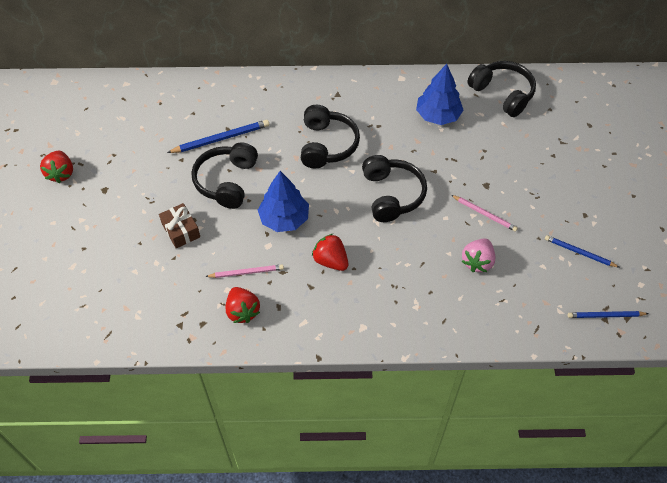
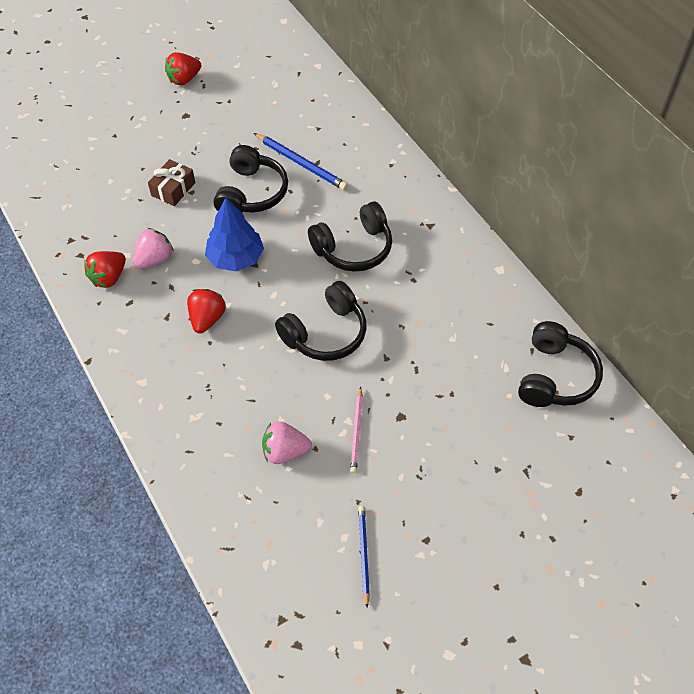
camera: 60 degrees right, 0 degrees up
black headphones [192,142,258,209] -> black headphones turned 120 degrees clockwise [214,145,288,213]
pink pencil [205,264,284,278] -> pink strawberry [133,228,174,269]
blue tree [416,64,464,125] -> none
blue pencil [568,311,649,318] -> none

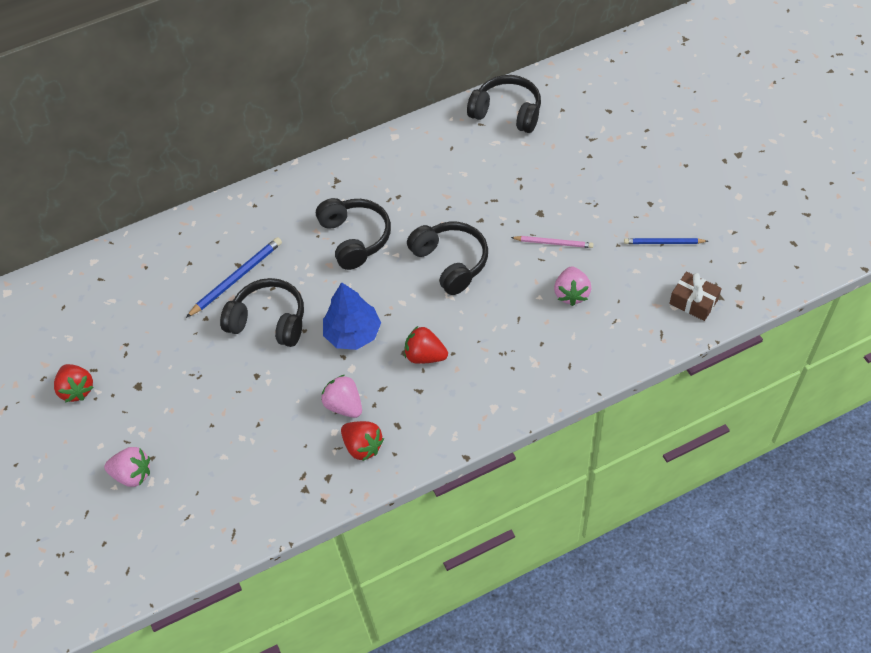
camera: 80 degrees left, 0 degrees up
brown gift [148,159,195,206] -> brown gift moved to [669,271,722,321]
none -> pink strawberry [104,447,150,487]

